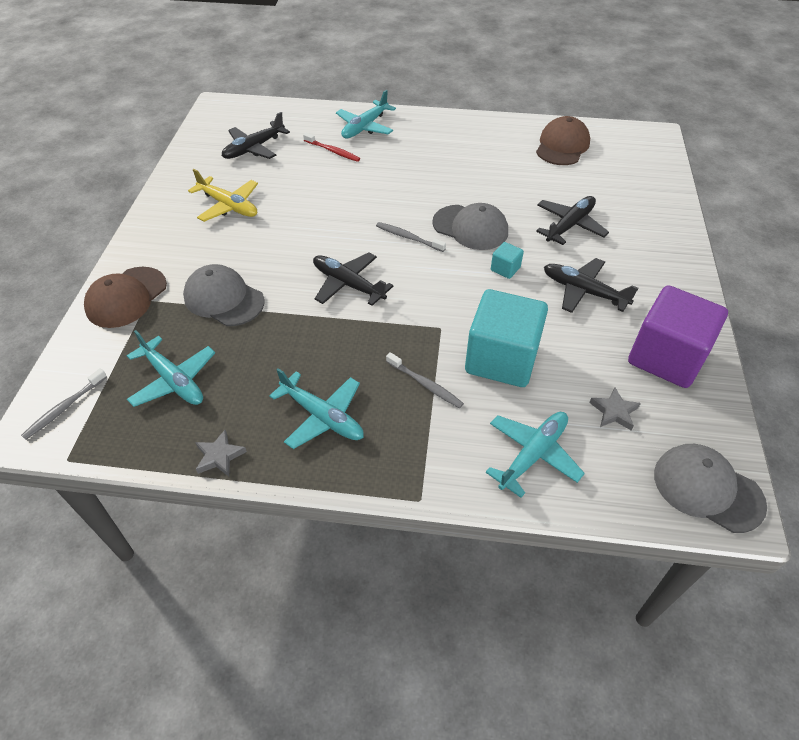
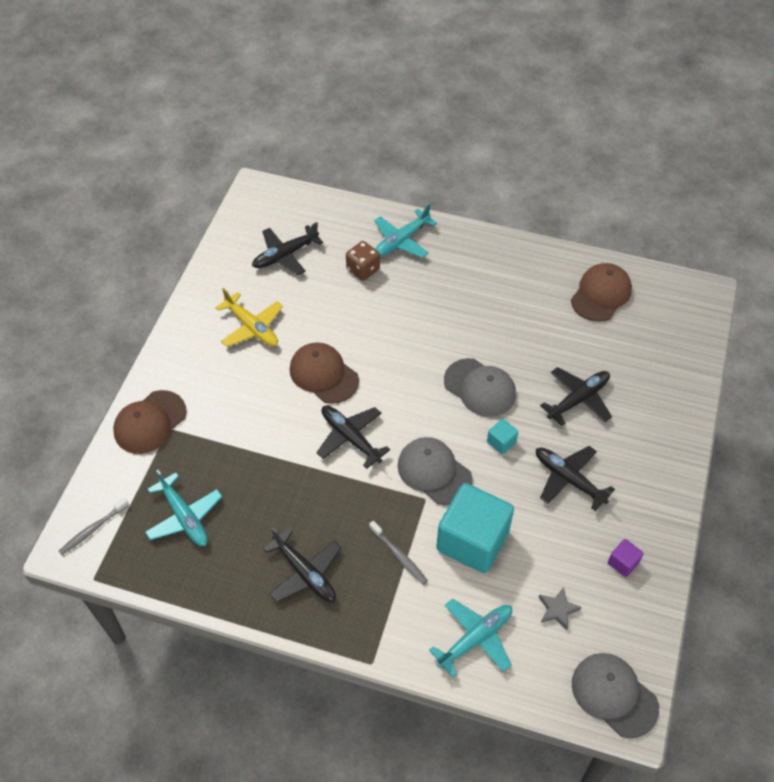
camera: 10 degrees right, 5 degrees up
grey cap [183,264,265,326] -> grey cap moved to [397,437,472,505]
grey star [195,430,247,477] -> none
turquoise plane [269,368,364,449] -> black plane [263,528,341,602]
red toothbrush [303,133,360,162] -> brown dice [346,241,380,281]
grey toothbrush [376,222,446,252] -> none
purple cube [628,285,728,388] -> purple cube [608,539,644,577], size x0.41
none -> brown cap [290,342,359,404]

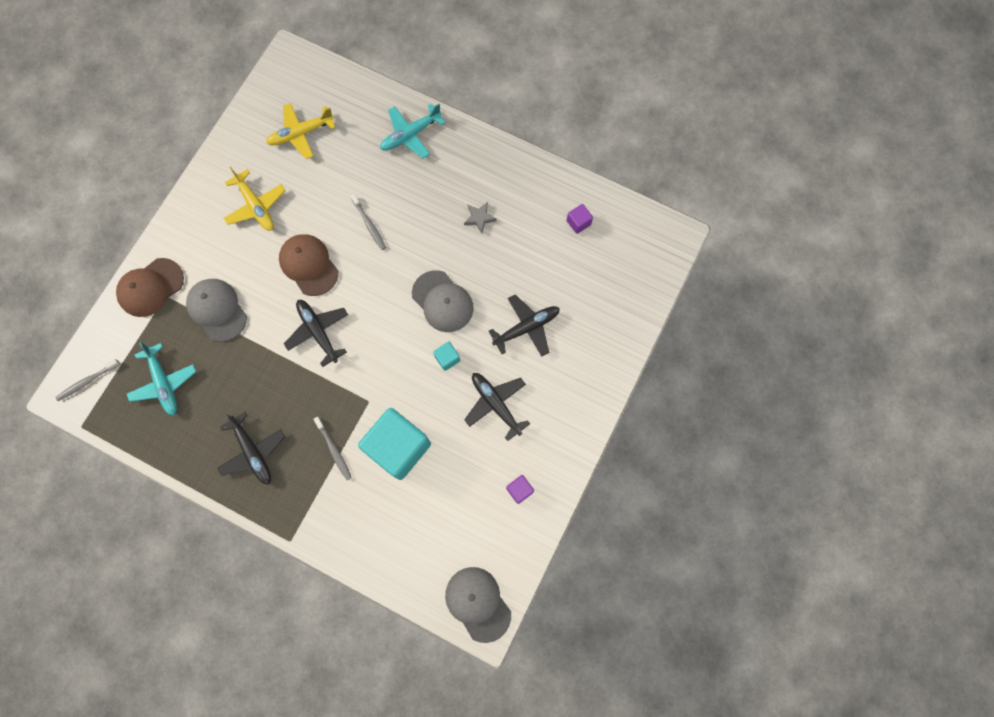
camera: 10 degrees right, 20 degrees up
black plane [252,222,323,275] -> yellow plane [266,103,336,159]
brown dice [346,241,380,281] -> none
grey cap [397,437,472,505] -> grey cap moved to [186,279,247,342]
turquoise plane [429,599,512,678] -> none
grey star [539,587,581,630] -> grey star moved to [464,202,497,233]
brown cap [571,263,632,322] -> purple cube [566,204,593,234]
none -> grey toothbrush [350,194,386,250]

